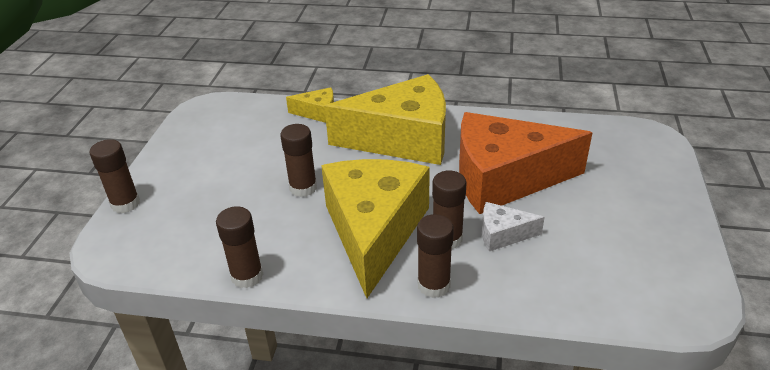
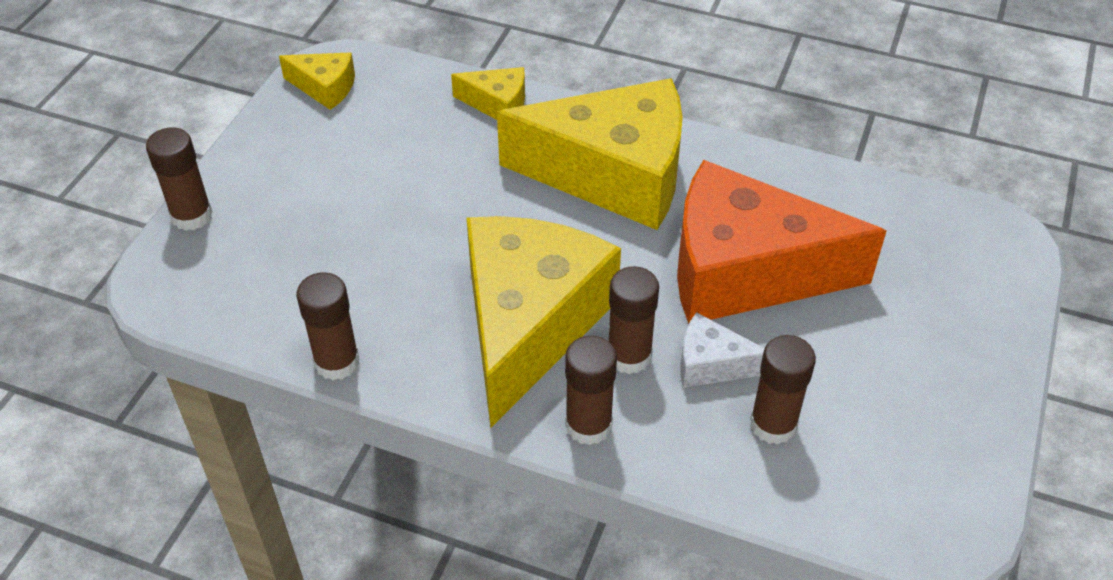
camera: 10 degrees right, 10 degrees up
brown glue stick [280,124,317,197] -> brown glue stick moved to [750,335,816,445]
none -> yellow cheese [279,52,355,110]

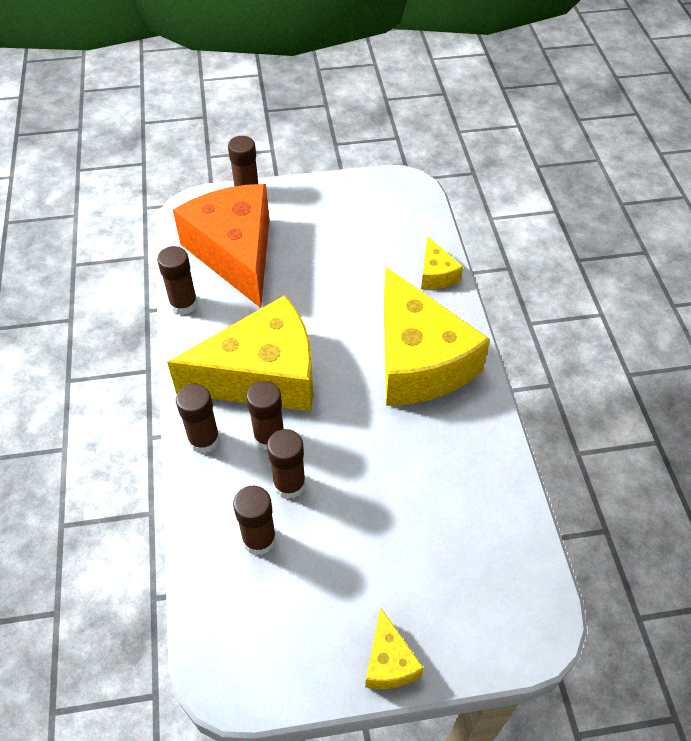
camera: 60 degrees right, 5 degrees up
yellow cheese [279,52,355,110] -> yellow cheese moved to [365,607,424,689]
orange cheese [677,160,886,324] -> orange cheese moved to [173,184,269,308]
white cheese [680,312,765,388] -> brown glue stick [267,429,306,499]

